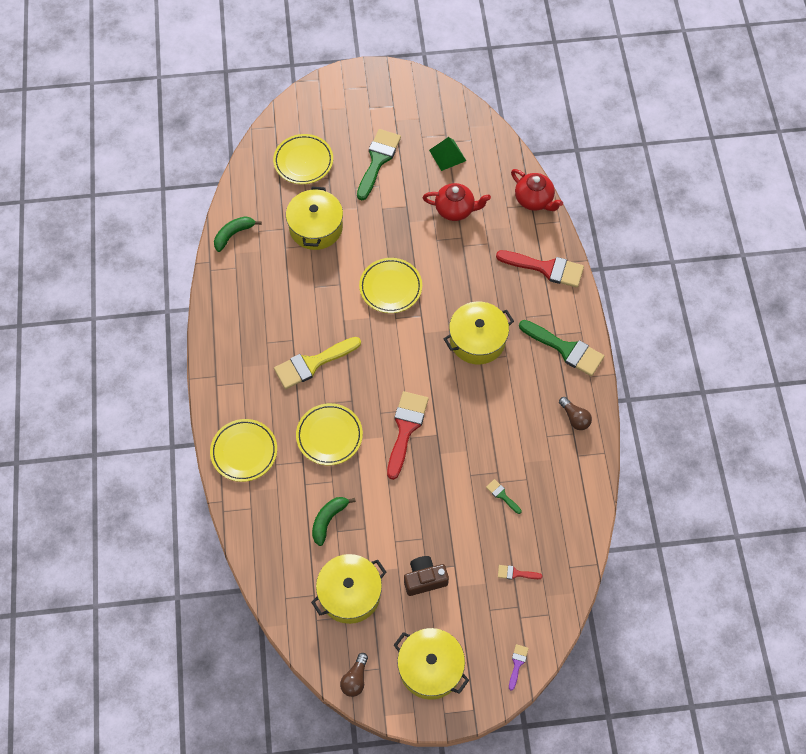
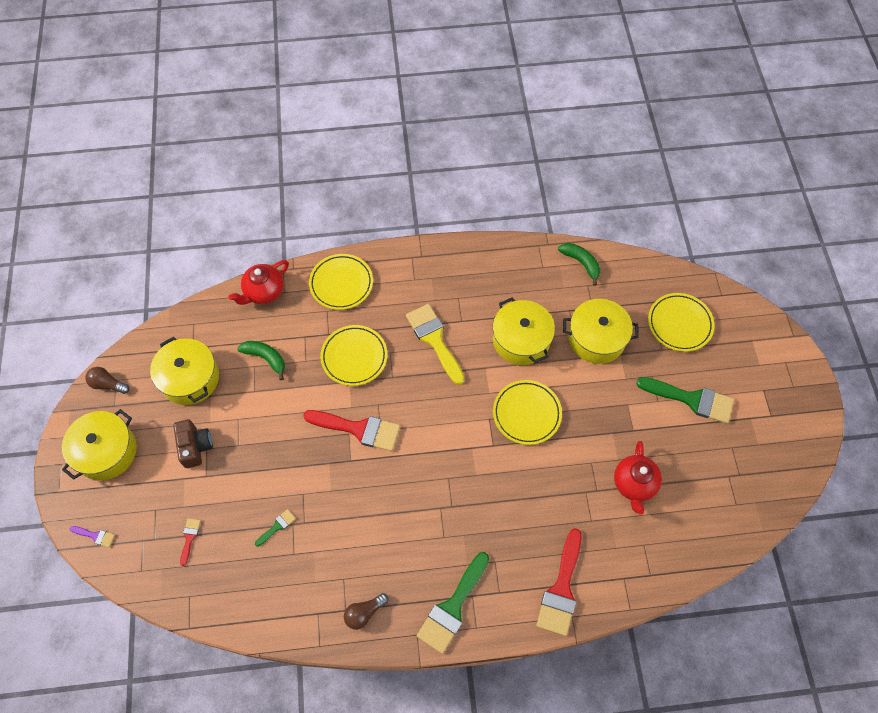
camera: 90 degrees right, 0 degrees up
green pyramid [429,137,466,171] -> none
yellow pot [444,302,514,365] -> yellow pot moved to [493,298,555,365]
red teapot [511,169,563,211] -> red teapot moved to [228,260,289,305]

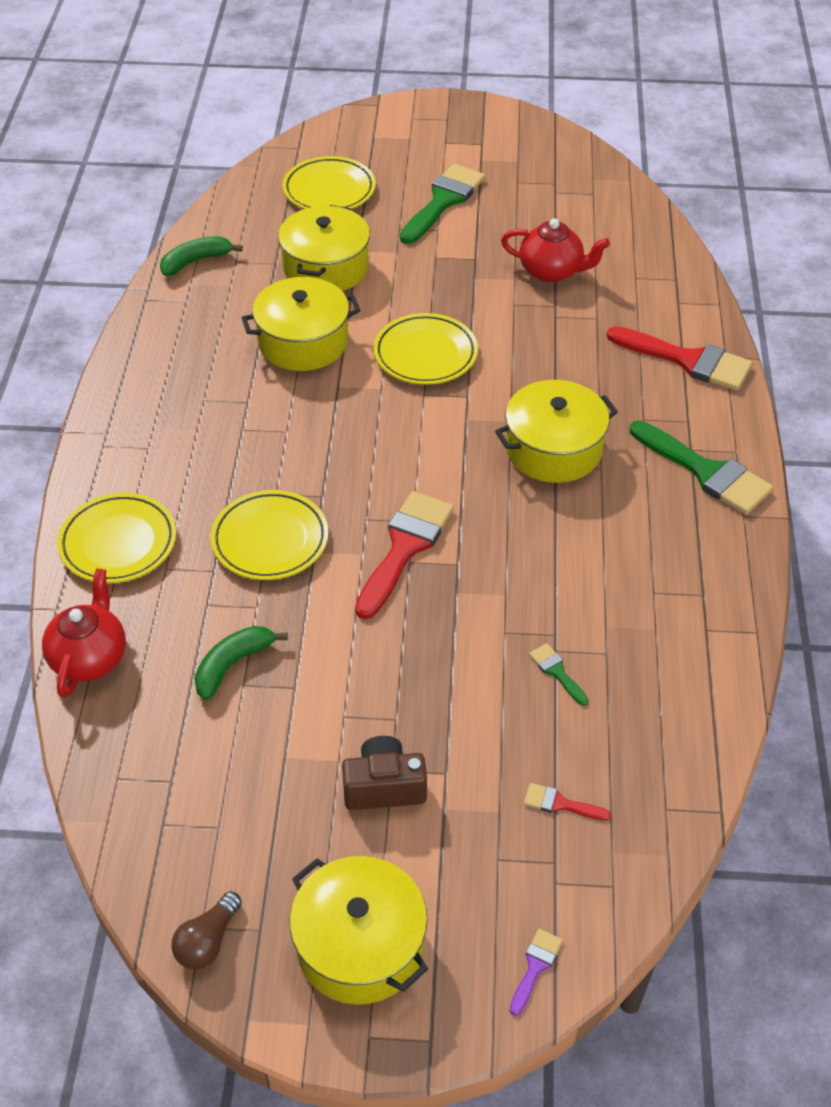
camera: 80 degrees left, 15 degrees down
yellow pot [150,337,219,405] -> yellow pot moved to [495,380,618,483]
red teapot [228,260,289,305] -> red teapot turned 135 degrees counterclockwise [42,568,126,698]
brown light bulb [344,593,389,630] -> none
yellow brush [406,304,465,385] -> none

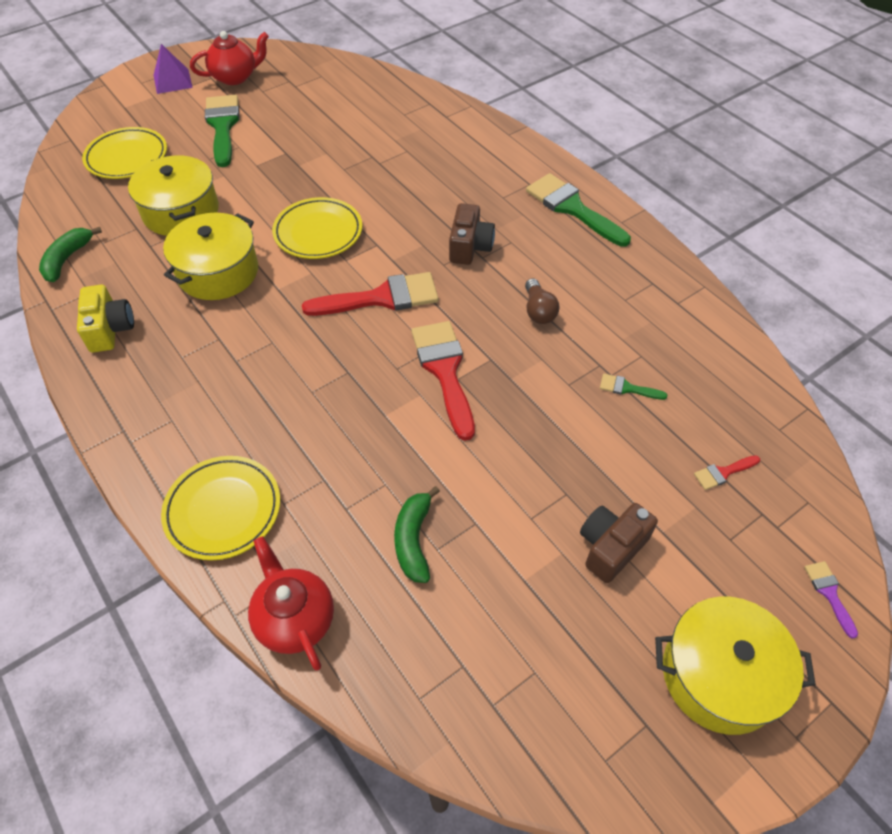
camera: 40 degrees left, 5 degrees up
brown light bulb [171,892,242,970] -> brown light bulb moved to [525,279,559,324]
yellow plate [210,490,328,580] -> none
yellow pot [495,380,618,483] -> brown camera [449,203,495,265]
red teapot [501,218,610,282] -> red teapot moved to [190,31,269,85]
red brush [607,326,752,391] -> red brush moved to [302,272,439,316]
green brush [630,421,773,515] -> green brush turned 135 degrees counterclockwise [526,173,631,247]
none -> yellow camera [77,285,134,353]
none -> purple pyramid [154,44,193,94]

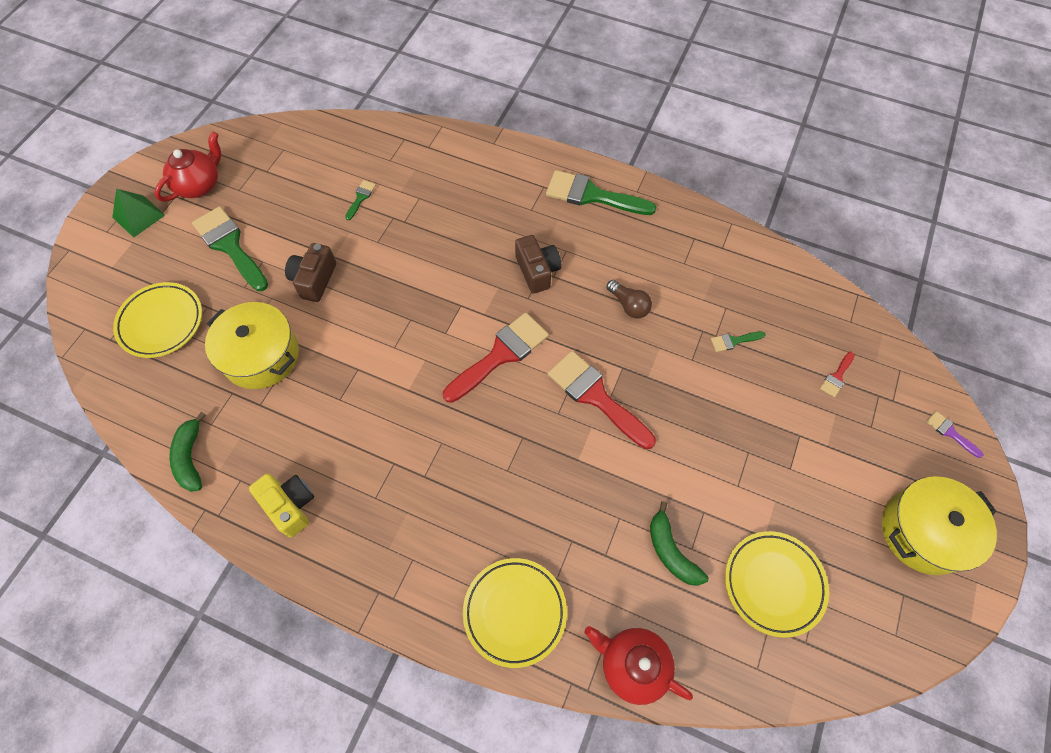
camera: 30 degrees left, 10 degrees up
purple pyramid [154,44,193,94] -> green pyramid [112,189,165,237]
yellow pot [163,213,258,300] -> none
yellow plate [272,197,362,259] -> yellow plate moved to [725,531,829,638]
brown camera [580,503,658,583] -> brown camera moved to [285,243,336,302]
none -> green brush [345,180,376,220]

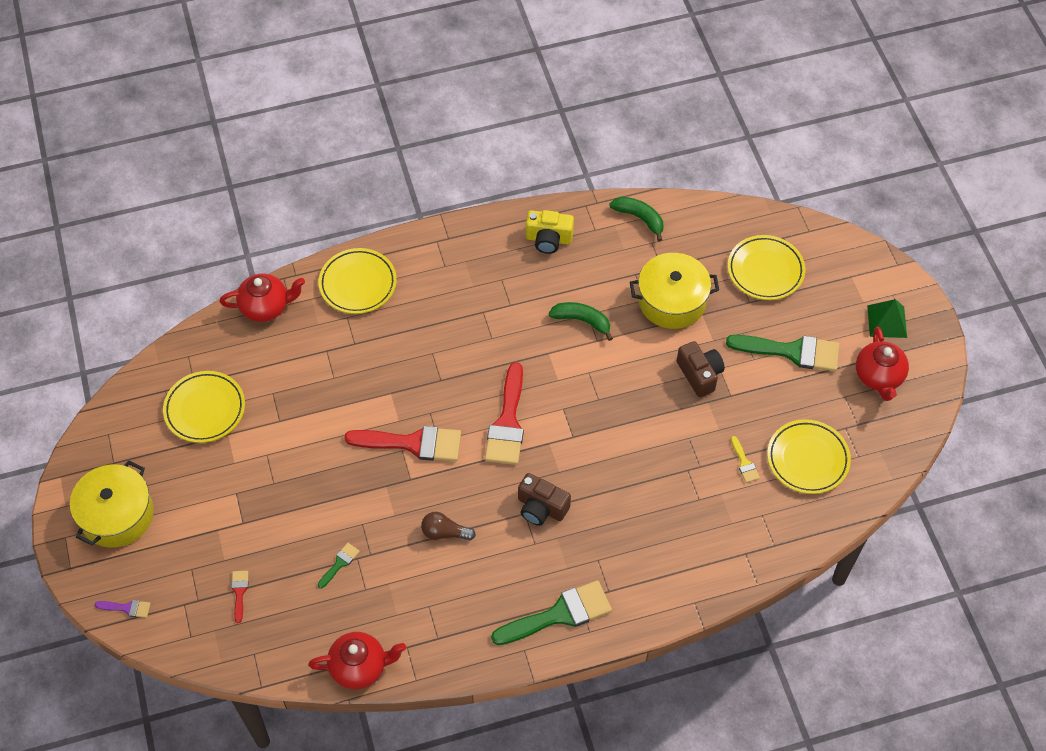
camera: 140 degrees right, 5 degrees down
green brush [345,180,376,220] -> yellow brush [731,436,760,483]
green banana [650,501,709,586] -> green banana moved to [549,302,613,341]
none -> red teapot [308,632,406,689]
none -> yellow plate [767,419,851,494]

